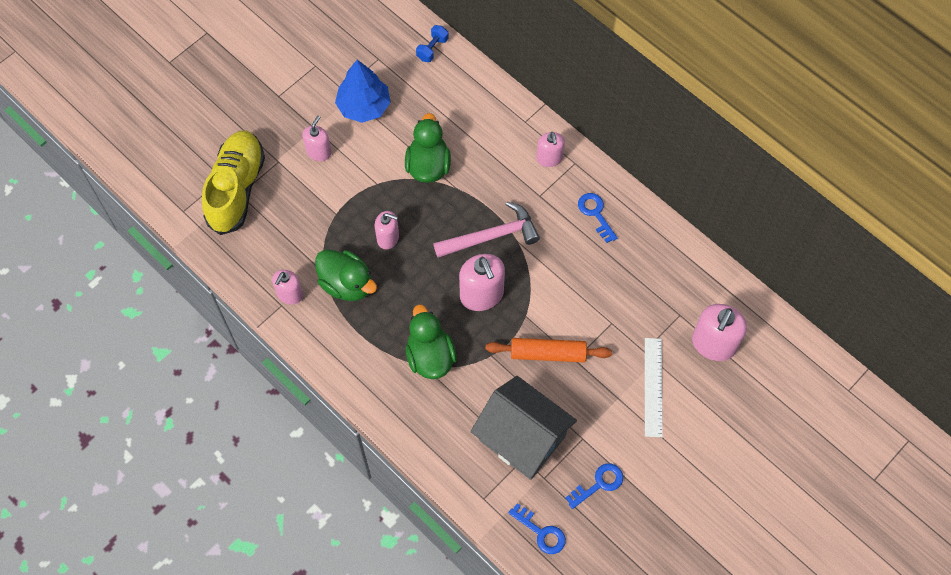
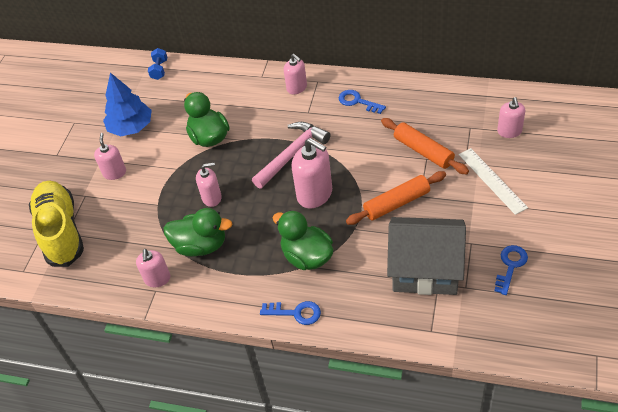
camera: 25 degrees left, 15 degrees down
blue key [508,503,566,554] -> blue key moved to [260,301,321,325]
pink soap dispenser [692,304,747,361] -> pink soap dispenser [497,97,525,138], size x0.61
none -> orange rolling pin [381,118,469,174]

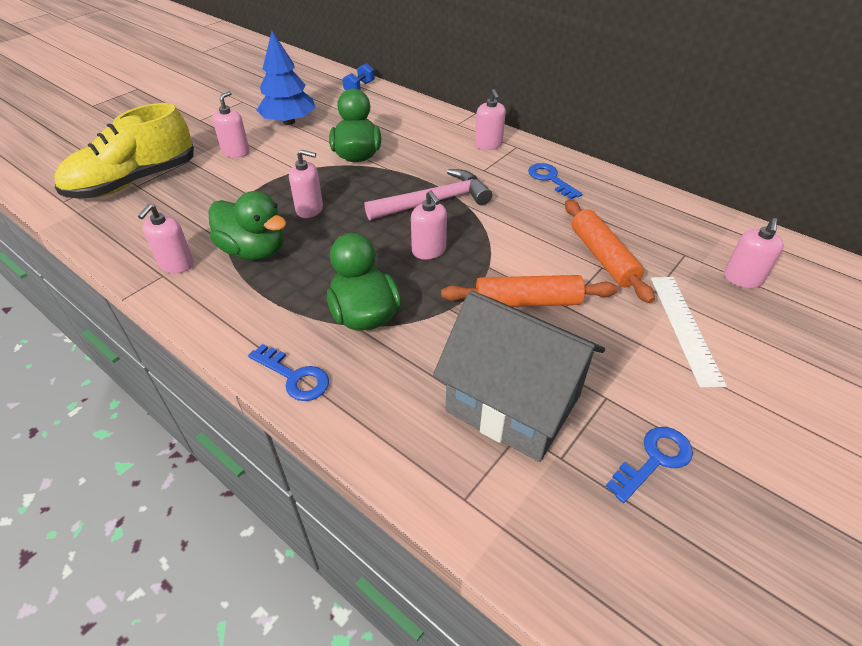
camera: 20 degrees right, 5 degrees down
yellow shoe [29,181,84,267] -> yellow shoe turned 135 degrees counterclockwise [54,103,194,199]
pink soap dispenser [292,138,332,209] -> pink soap dispenser [411,191,447,260], size x0.61

